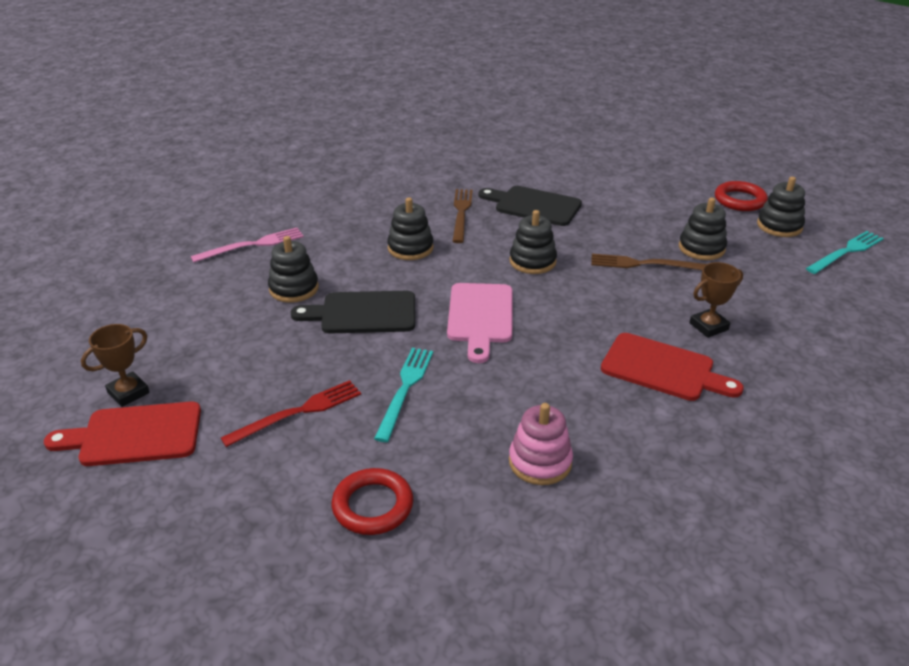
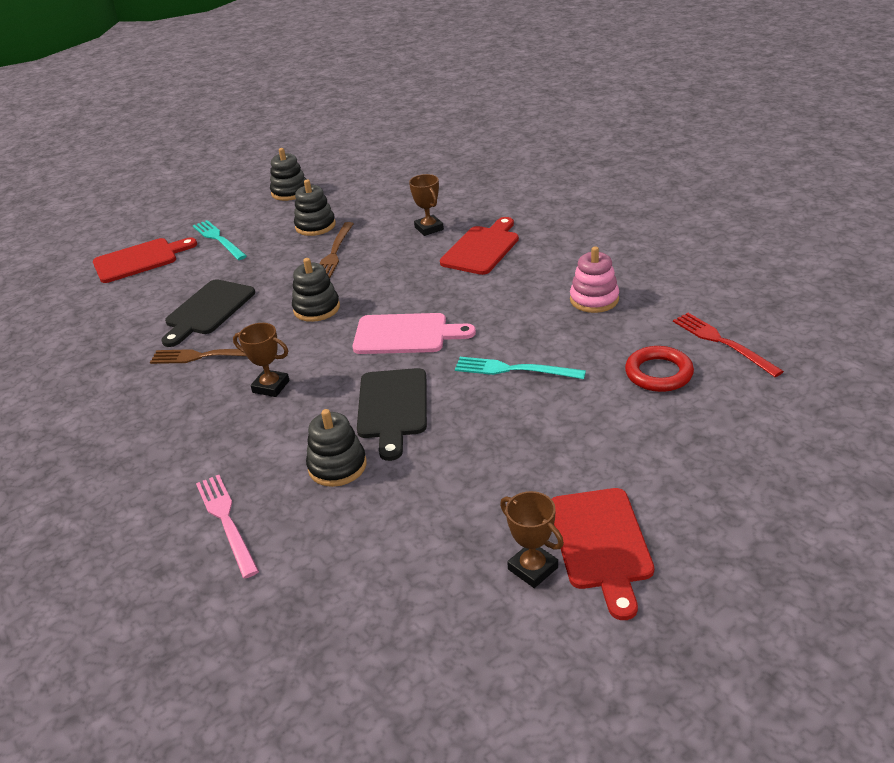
camera: 85 degrees left, 0 degrees up
red fork [221,380,361,447] -> red fork moved to [673,313,784,377]
black stacking toy [387,197,434,260] -> brown trophy [233,323,290,397]
red ring [715,181,768,211] -> none
turquoise fork [806,231,884,274] -> turquoise fork moved to [193,220,247,260]
none -> red cutting board [93,237,197,283]

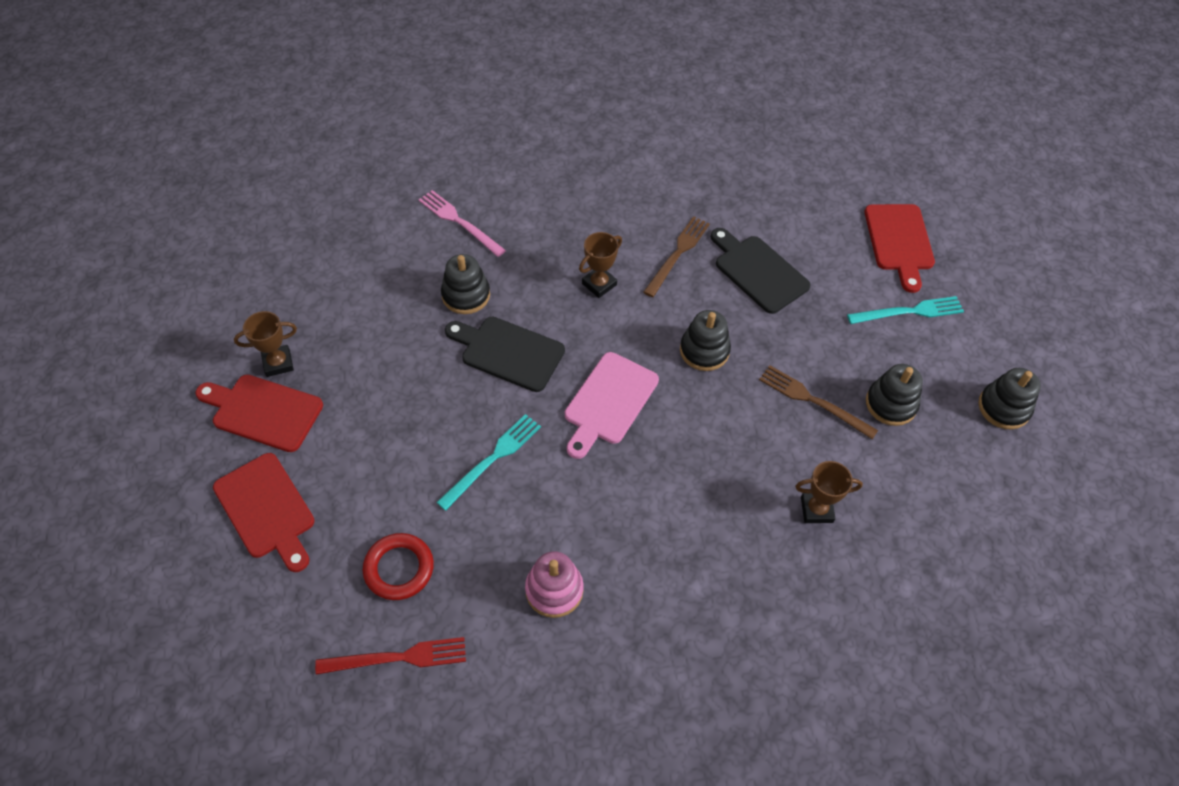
camera: 110 degrees right, 20 degrees up
pink fork [196,475,259,578] -> pink fork turned 135 degrees counterclockwise [419,190,506,257]
red cutting board [440,217,519,275] -> red cutting board moved to [213,453,315,572]

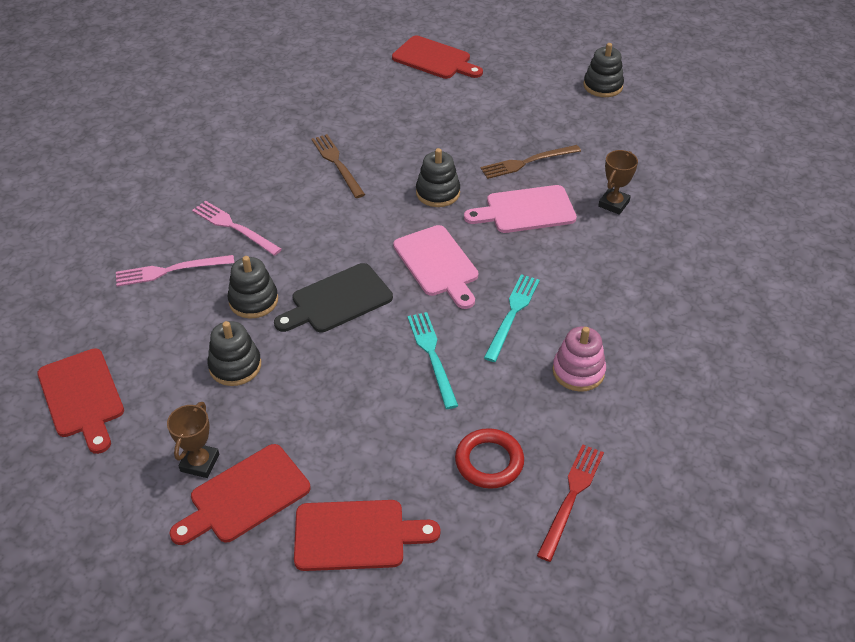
camera: 55 degrees left, 10 degrees down
brown trophy [579,232,622,298] -> none
black cutting board [711,228,811,314] -> none
turquoise fork [847,296,964,324] -> turquoise fork moved to [484,274,540,362]
black stacking toy [866,364,923,426] -> black stacking toy moved to [208,321,261,386]
none -> red cutting board [37,348,124,454]
none -> pink fork [192,201,282,256]
none -> pink cutting board [464,185,577,233]

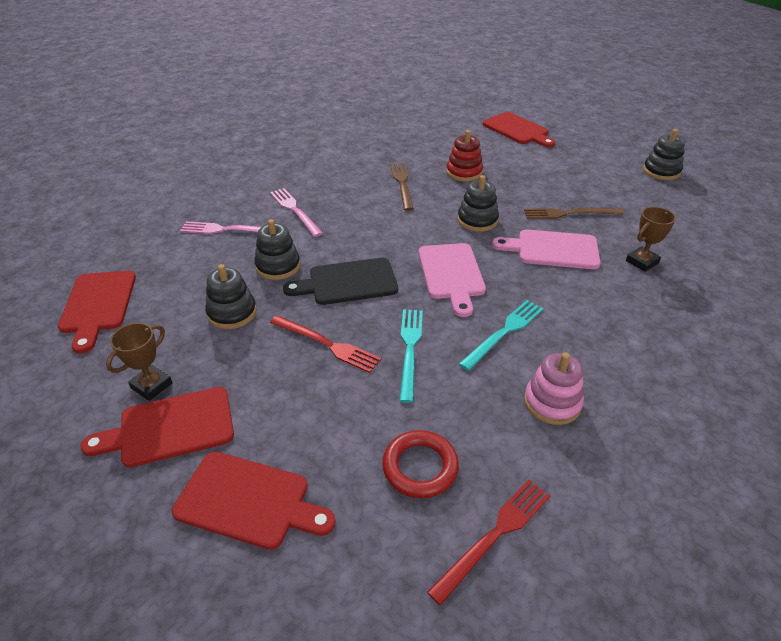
camera: 20 degrees right, 5 degrees down
none -> red fork [270,315,381,373]
none -> red stacking toy [446,130,483,181]

